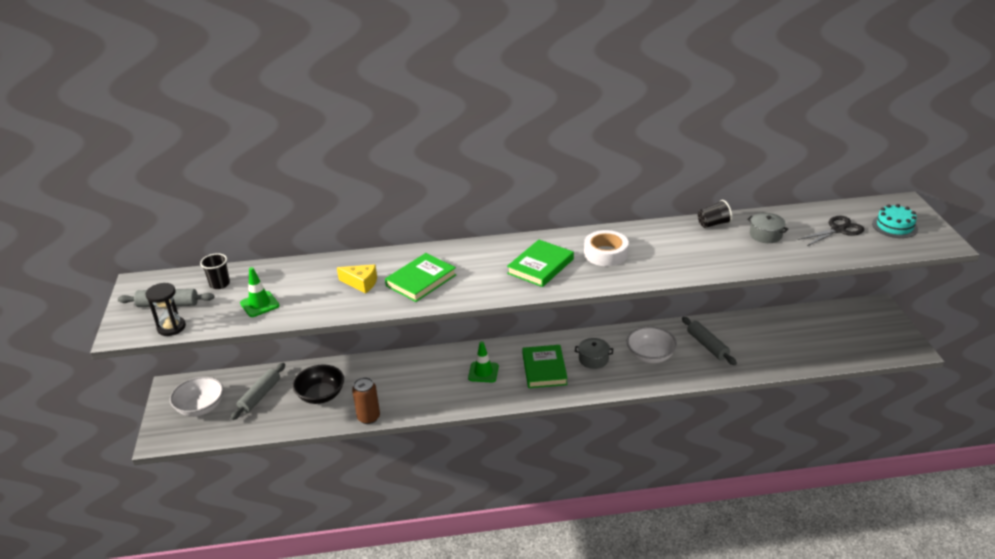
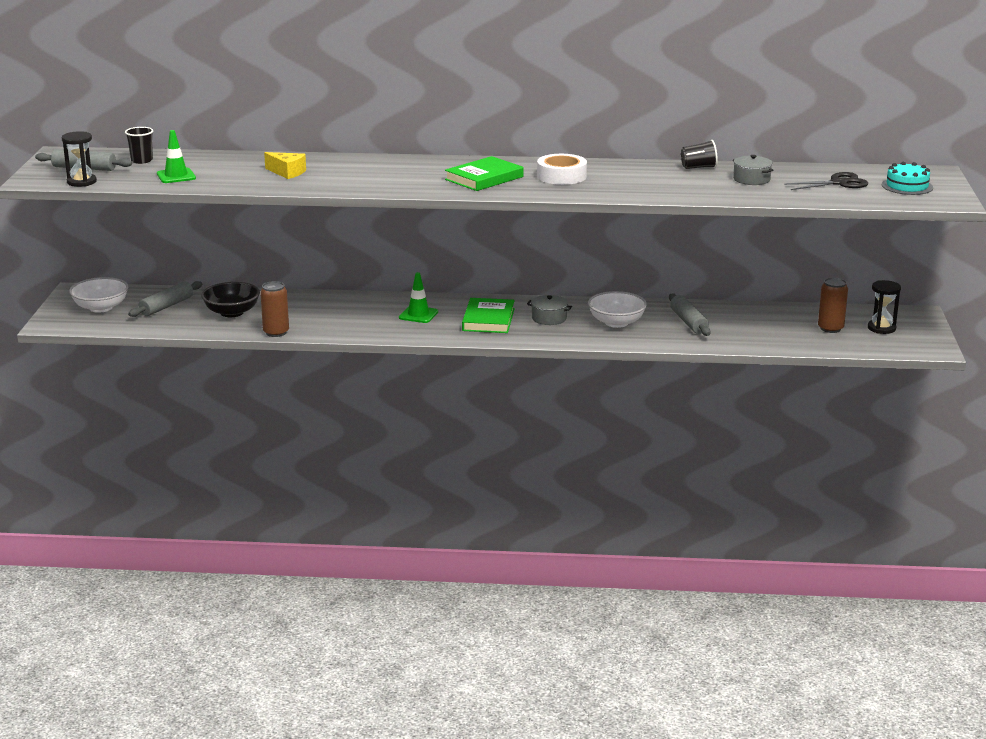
camera: 10 degrees right, 10 degrees down
green book [385,253,456,302] -> none
none -> brown can [818,278,848,333]
none -> black hourglass [868,280,901,334]

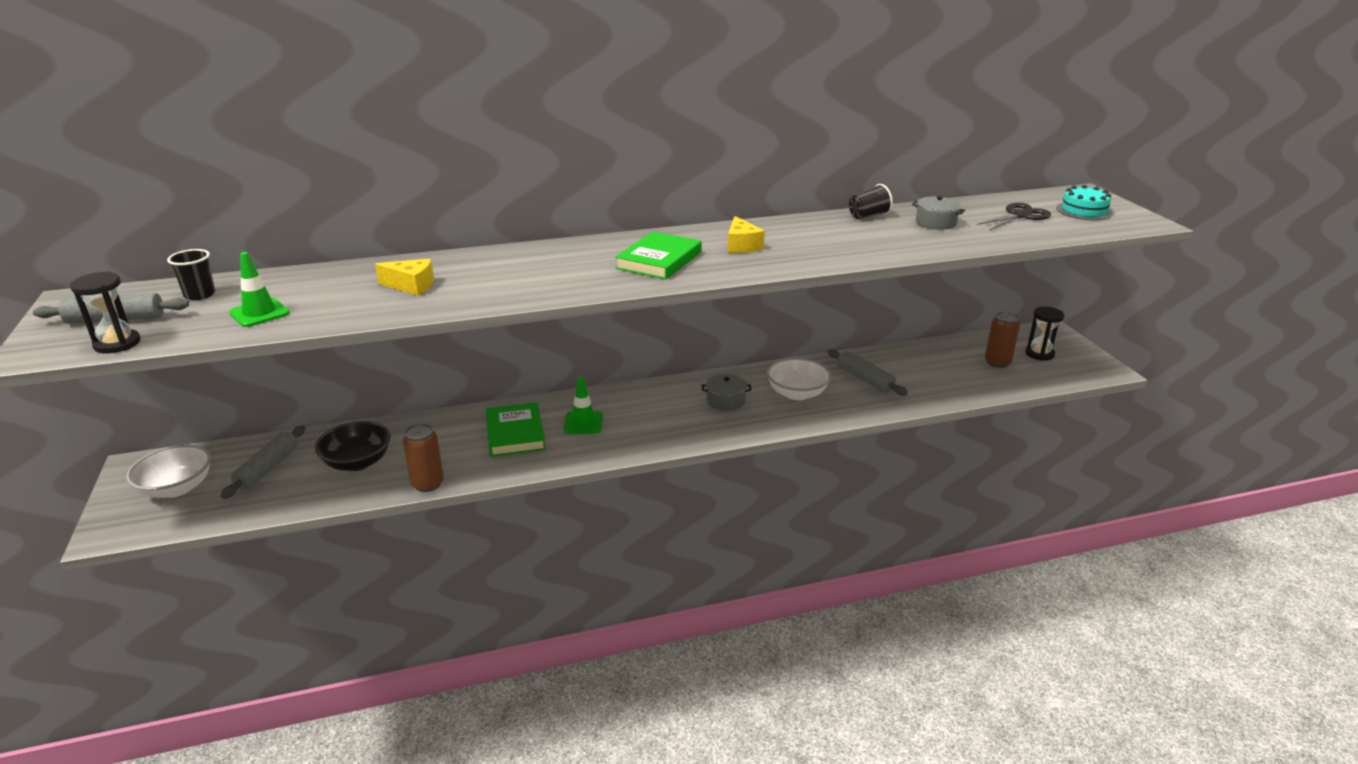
camera: 20 degrees left, 5 degrees up
green book [462,298,515,333] -> green book moved to [486,402,546,457]
white tape [537,154,587,185] -> yellow cheese [728,216,765,253]

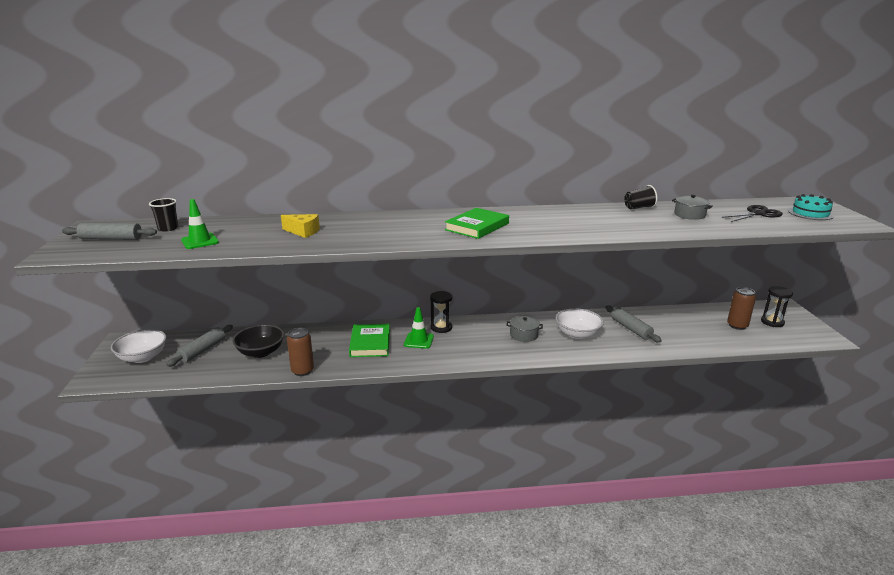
camera: 10 degrees right, 5 degrees down
black hourglass [70,272,140,353] -> black hourglass moved to [430,291,452,333]
yellow cheese [728,216,765,253] -> none

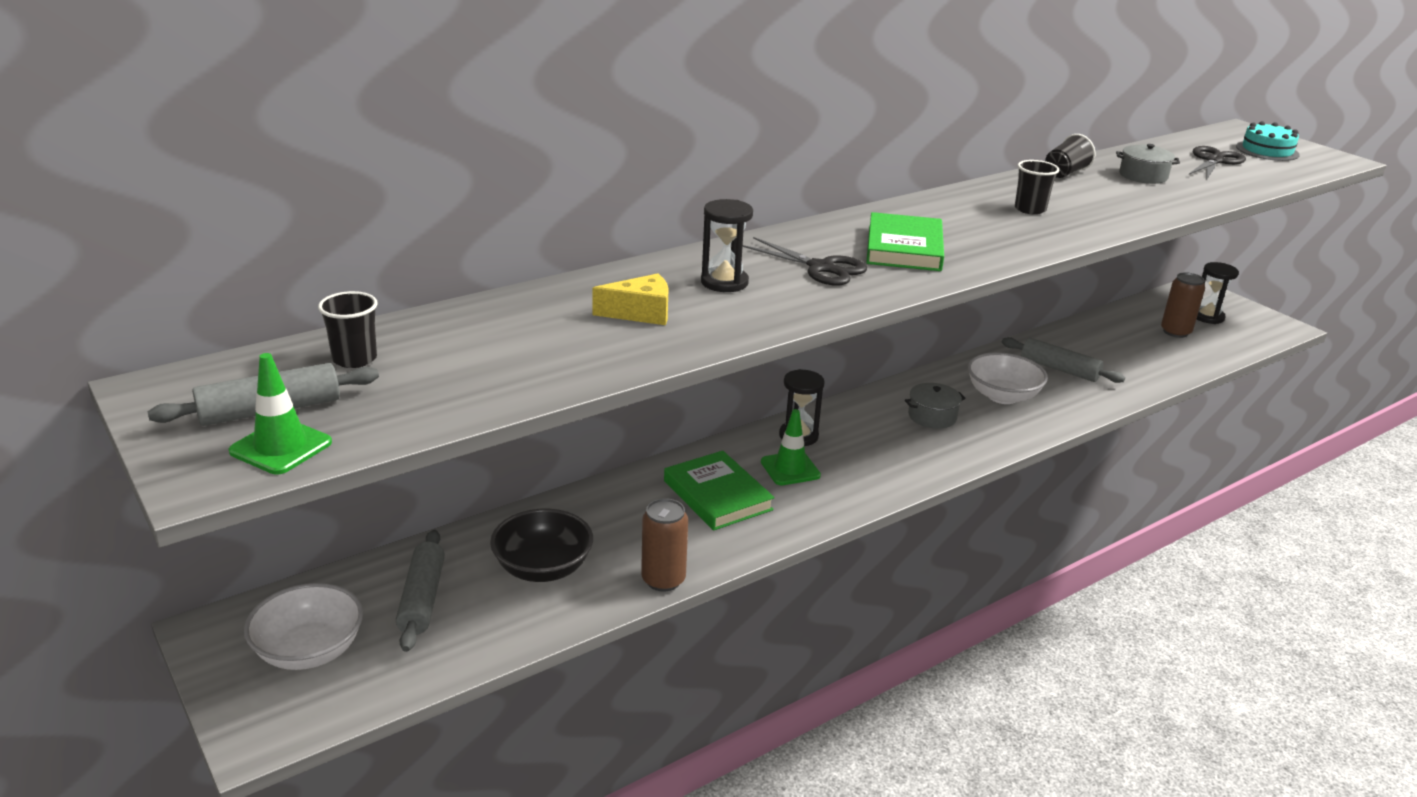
camera: 30 degrees left, 5 degrees up
green traffic cone [181,199,219,249] -> green traffic cone moved to [229,353,332,474]
none -> black hourglass [701,199,753,292]
none -> black scissors [743,237,867,286]
none -> black cup [1015,160,1060,215]

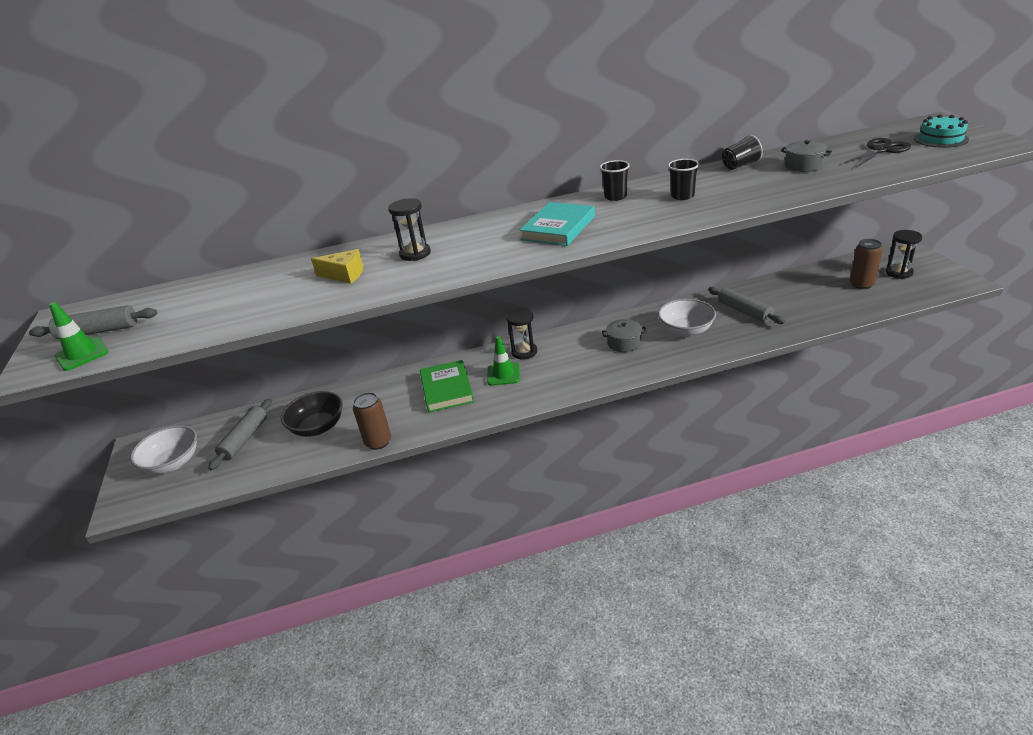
camera: 25 degrees right, 5 degrees up
black cup [318,291,378,368] -> black cup moved to [600,160,630,201]
black scissors [743,237,867,286] -> none
green book [866,212,944,271] -> turquoise book [520,202,595,246]

